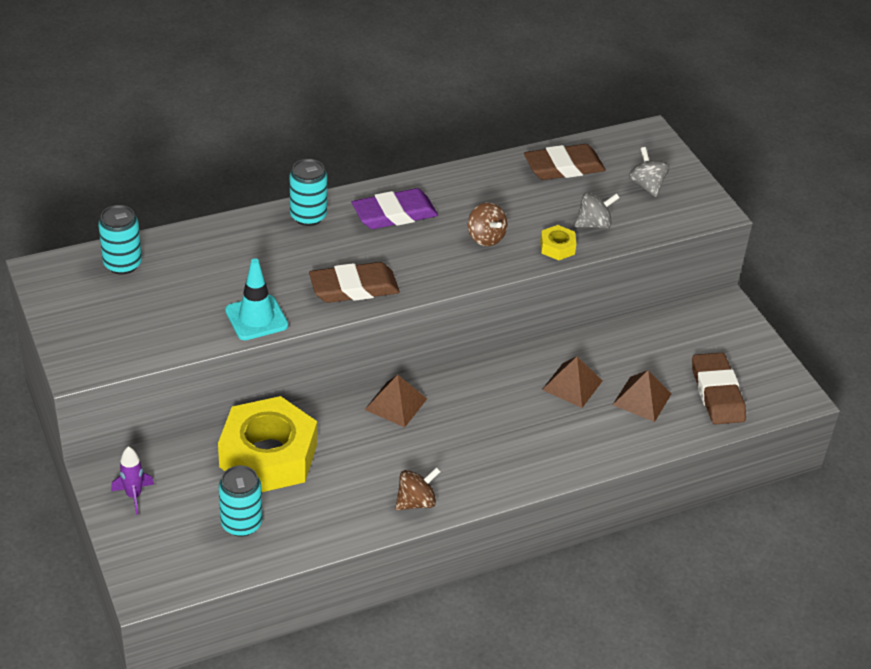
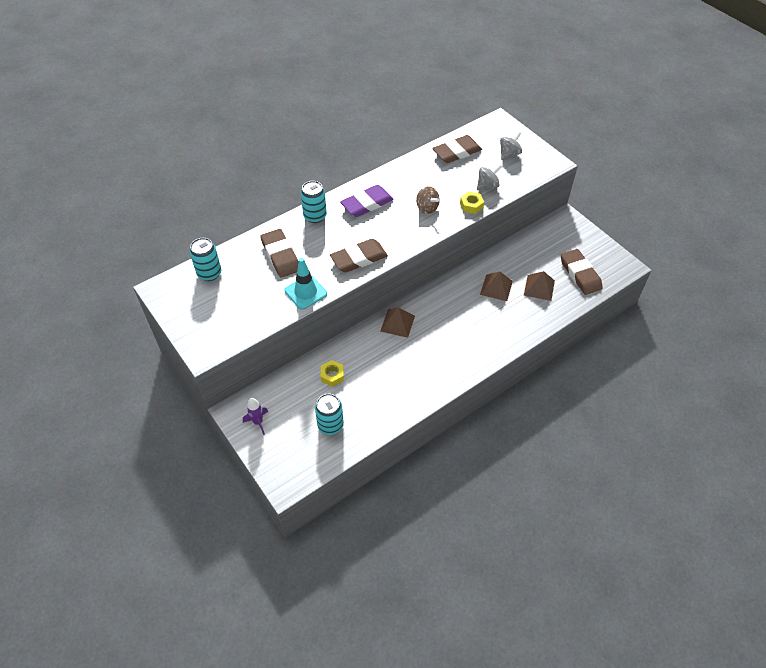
camera: 10 degrees left, 10 degrees up
yellow nut [218,396,317,492] -> yellow nut [321,360,344,387], size x0.41
brown spinning top [395,467,441,510] -> none
grey spinning top [629,147,670,197] -> grey spinning top turned 75 degrees clockwise [500,132,522,160]
none -> brown eraser [260,229,299,278]

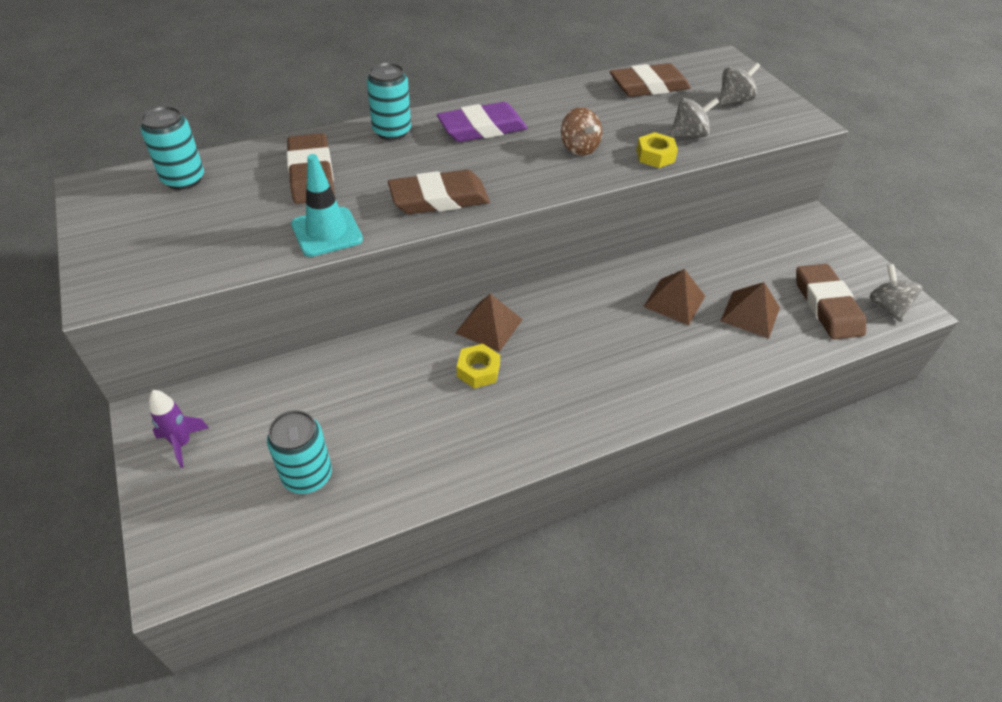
camera: 10 degrees right, 5 degrees down
yellow nut [321,360,344,387] -> yellow nut moved to [457,344,500,389]
none -> grey spinning top [870,264,923,322]

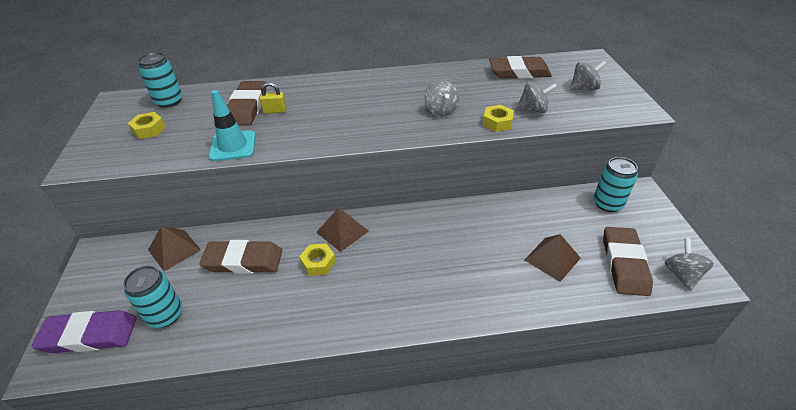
camera: 20 degrees right, 5 degrees down
purple rocket [149,390,209,468] -> none
turquoise can [367,62,411,140] -> turquoise can moved to [594,157,638,212]
brown eraser [388,170,490,214] -> brown eraser moved to [199,240,282,274]
purple eraser [437,102,527,142] -> purple eraser moved to [32,310,136,353]
brown spinning top [561,107,602,156] -> grey spinning top [425,80,459,116]
brown pyramid [643,269,705,325] -> brown pyramid moved to [148,226,201,271]
none -> yellow nut [128,112,166,139]
none -> yellow padlock [259,82,287,114]

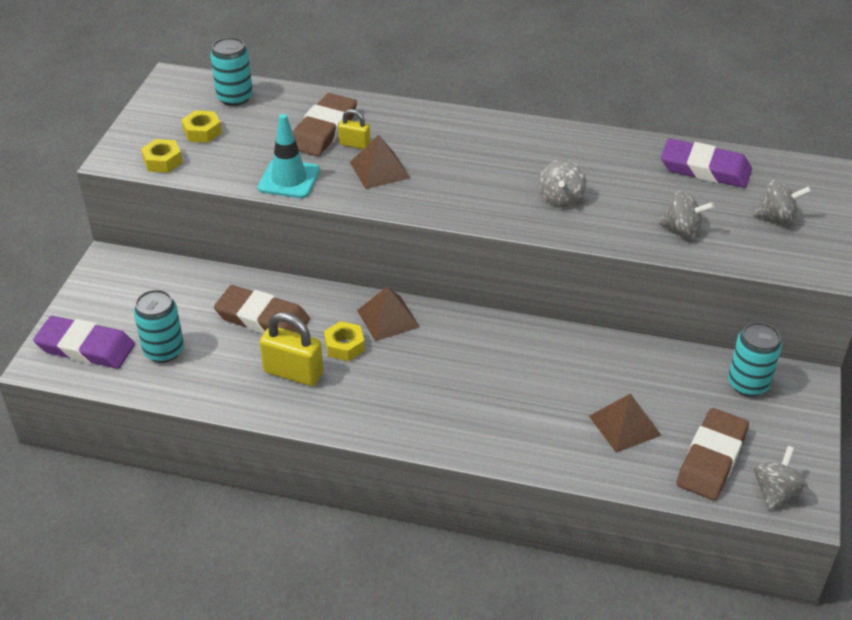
camera: 20 degrees right, 0 degrees up
brown pyramid [148,226,201,271] -> brown pyramid moved to [350,135,410,189]
yellow nut [483,105,514,132] -> yellow nut moved to [141,139,183,173]
brown eraser [489,56,552,79] -> purple eraser [661,138,752,188]
none -> yellow padlock [260,312,323,386]

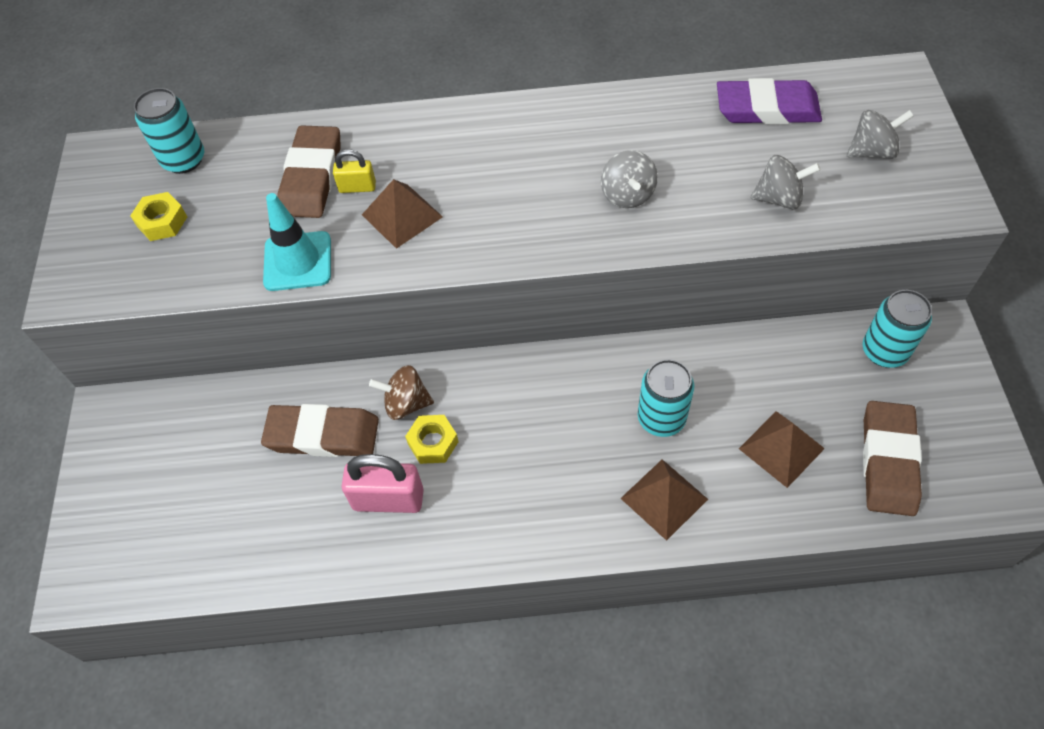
camera: 15 degrees left, 15 degrees up
purple eraser [33,316,135,369] -> none
turquoise can [134,290,184,363] -> turquoise can moved to [638,359,694,437]
yellow nut [141,139,183,173] -> none
yellow padlock [260,312,323,386] -> pink padlock [341,454,424,513]
brown pyramid [357,287,420,341] -> brown pyramid moved to [620,459,708,541]
grey spinning top [754,446,808,511] -> none
none -> brown spinning top [369,365,434,420]

